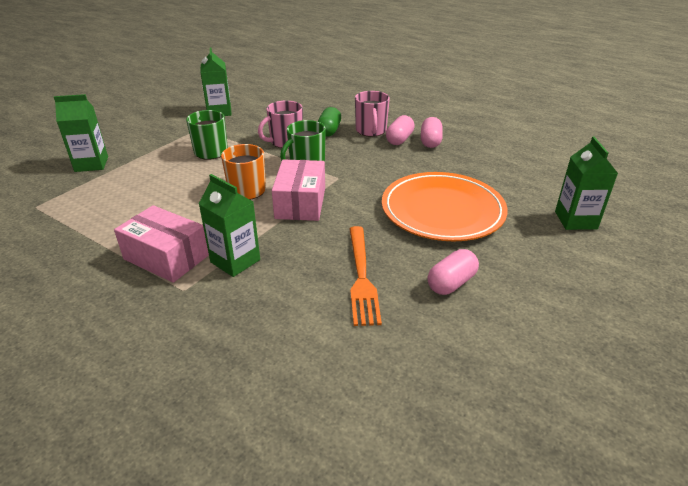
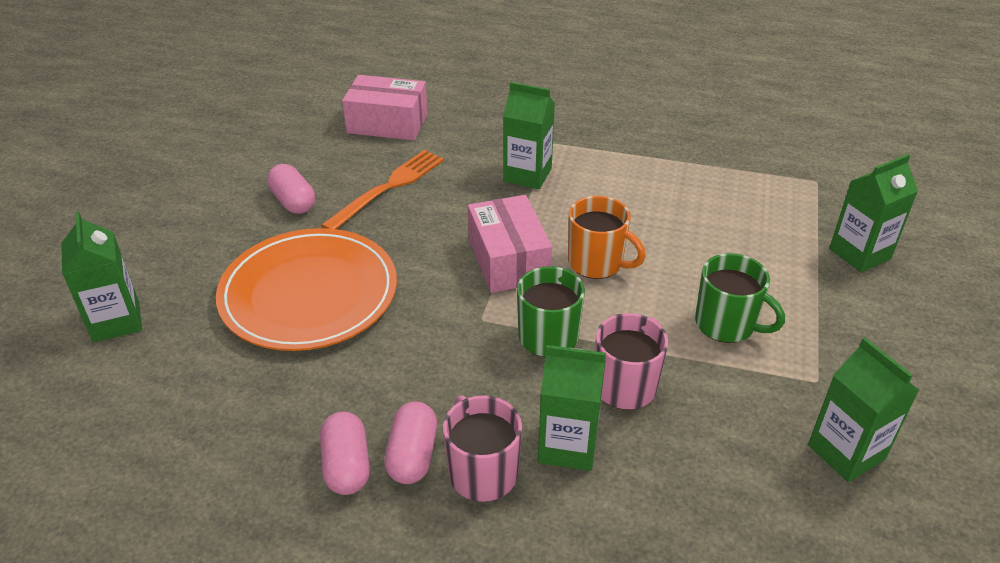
camera: 160 degrees right, 5 degrees up
pink box [114,205,209,283] -> pink box moved to [342,75,428,140]
green capsule [317,107,341,137] -> green carton [538,345,606,471]
orange fork [349,226,382,326] -> orange fork turned 60 degrees clockwise [321,150,444,229]
pink capsule [428,249,479,295] -> pink capsule turned 60 degrees counterclockwise [267,164,315,214]

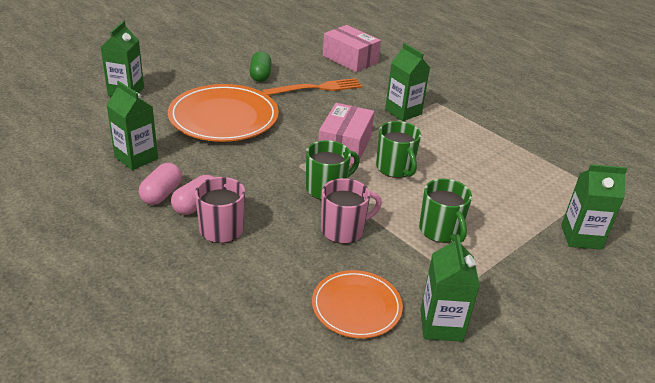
camera: 30 degrees right, 5 degrees down
pink capsule [267,164,315,214] -> green capsule [249,51,272,82]
green carton [538,345,606,471] -> green carton moved to [107,81,158,170]
orange mug [568,196,646,279] -> green mug [376,121,421,178]
none -> orange plate [312,270,403,338]

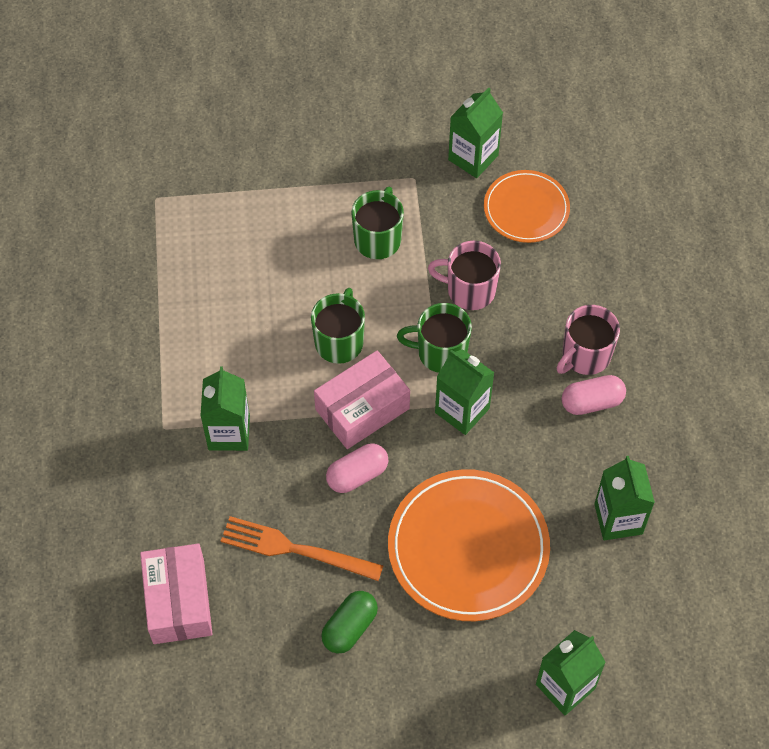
camera: 140 degrees left, 25 degrees up
pink capsule [139,163,182,205] -> pink capsule moved to [326,444,388,493]
green carton [561,164,627,250] -> green carton moved to [435,349,495,435]

